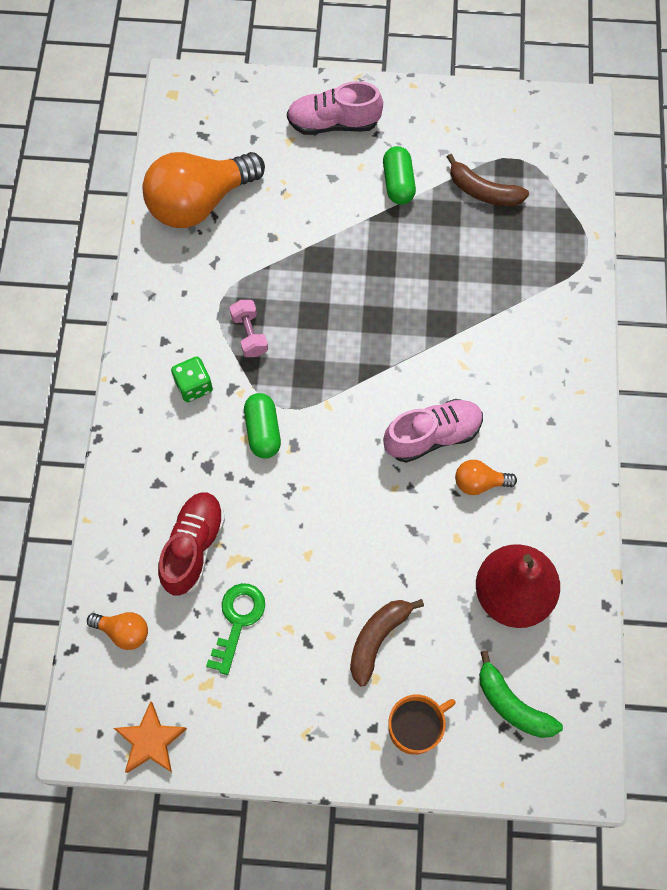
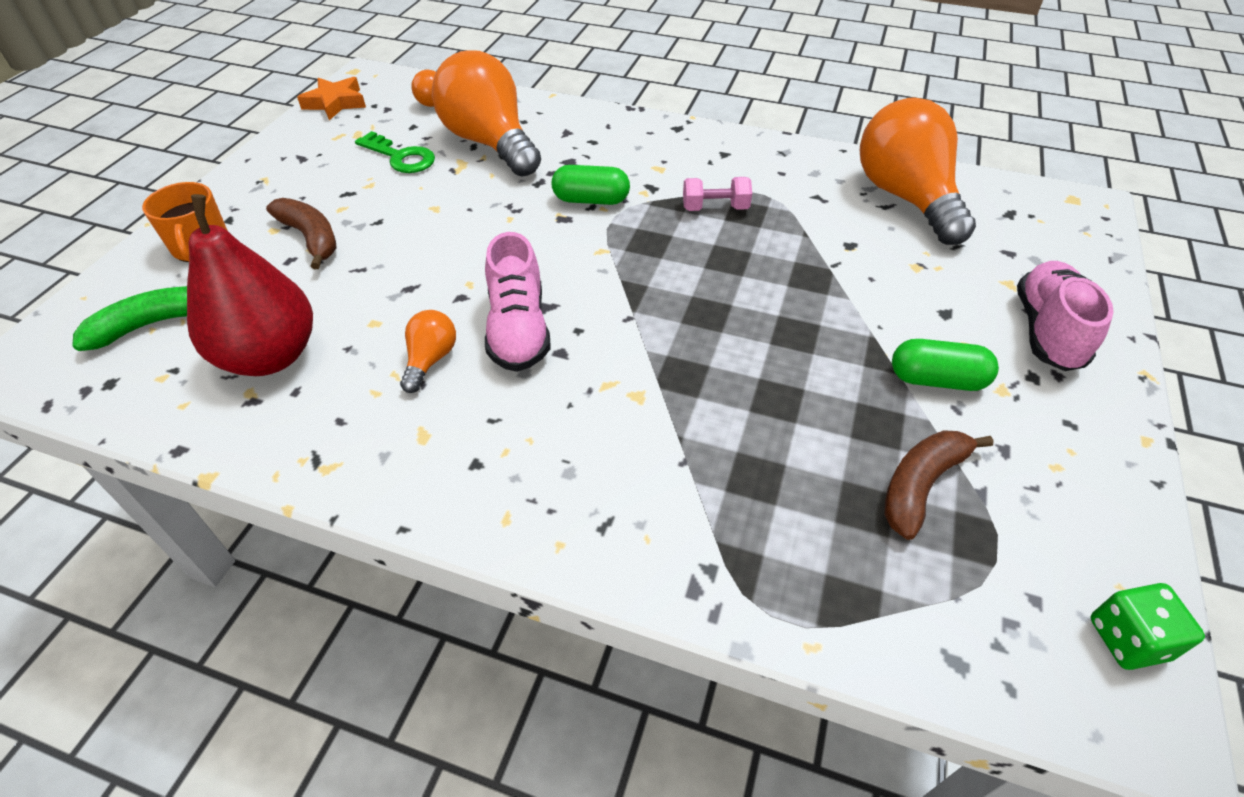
camera: 105 degrees right, 20 degrees down
red shoe [158,492,225,596] -> orange light bulb [432,50,541,177]
green dice [171,357,213,402] -> green dice moved to [1091,583,1205,670]

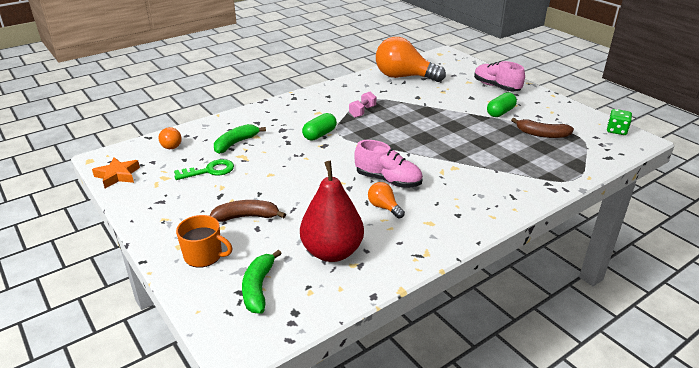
camera: 55 degrees left, 15 degrees down
orange light bulb [432,50,541,177] -> green banana [214,124,266,154]
brown banana [884,430,994,540] -> brown banana turned 60 degrees counterclockwise [511,118,574,138]

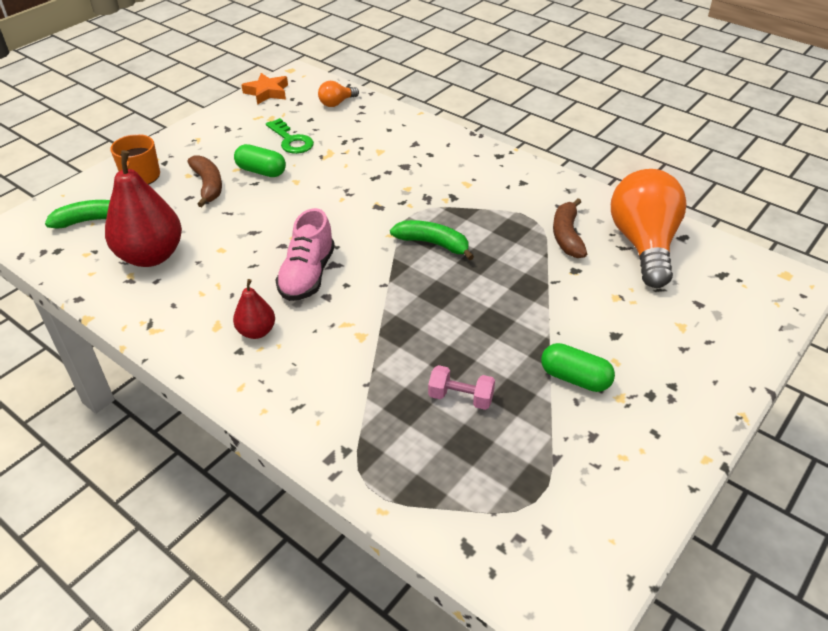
camera: 75 degrees right, 10 degrees up
green banana [214,124,266,154] -> green banana moved to [390,220,474,260]
green capsule [302,113,337,141] -> green capsule moved to [234,144,286,177]
pink dumbbell [349,92,376,118] -> pink dumbbell moved to [428,365,495,410]
orange light bulb [368,182,405,218] -> none
pink shoe [474,61,525,92] -> none
brown banana [511,118,574,138] -> brown banana moved to [553,198,587,258]
green dice [607,109,632,135] -> none
none -> red pear [233,279,275,339]

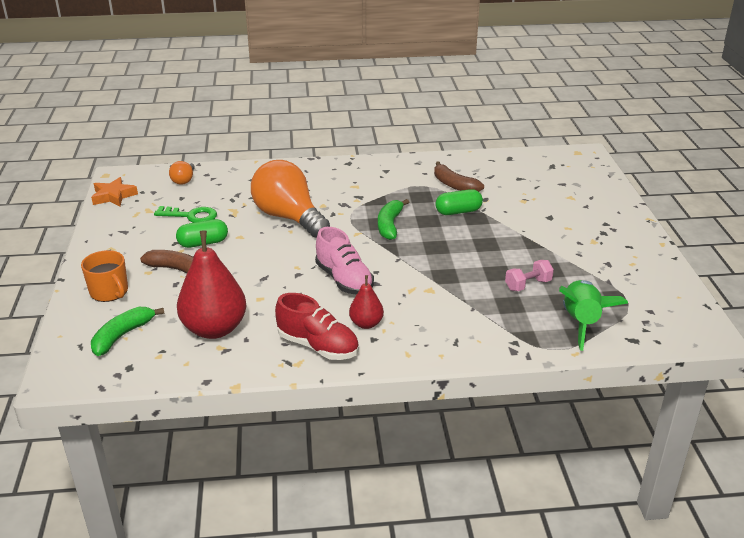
camera: 45 degrees left, 10 degrees down
green banana [390,220,474,260] -> green banana turned 60 degrees counterclockwise [378,199,409,240]
green capsule [541,343,615,392] -> green capsule moved to [435,189,483,215]
orange light bulb [611,169,687,288] -> orange light bulb moved to [251,160,330,238]
none -> red shoe [275,293,359,360]
none -> green rocket [559,280,628,351]

